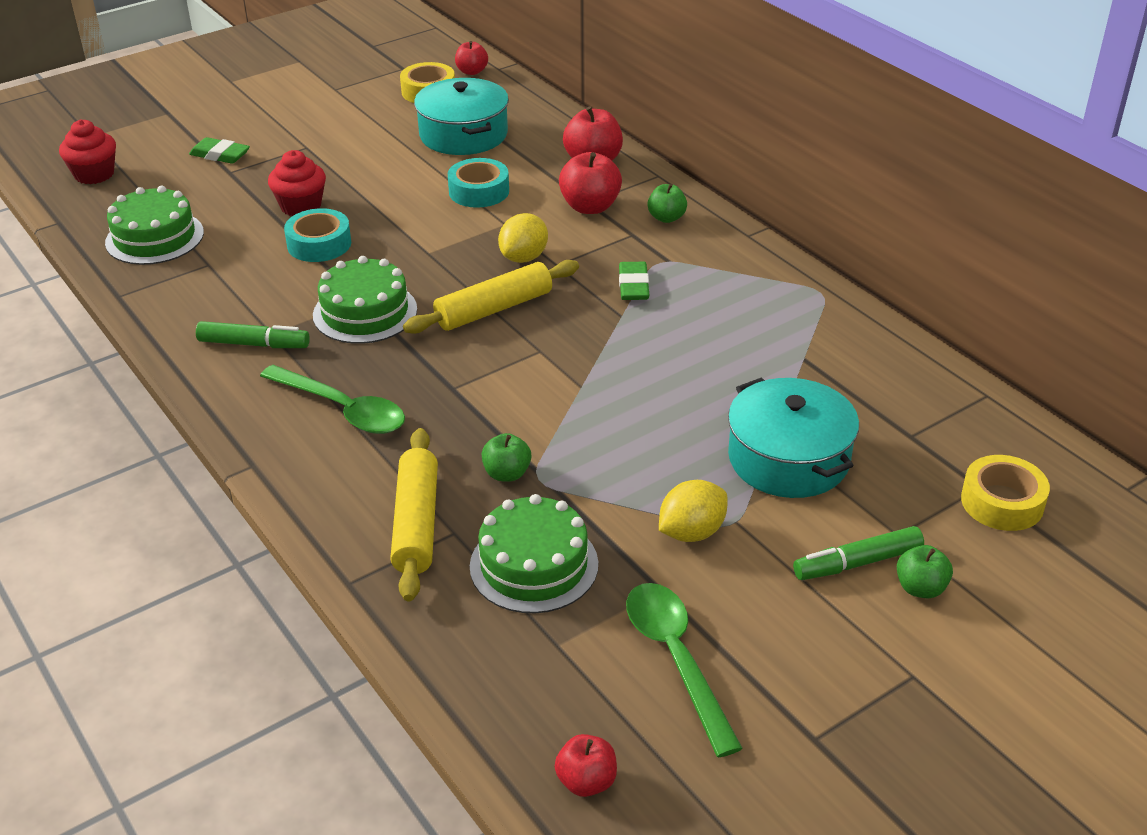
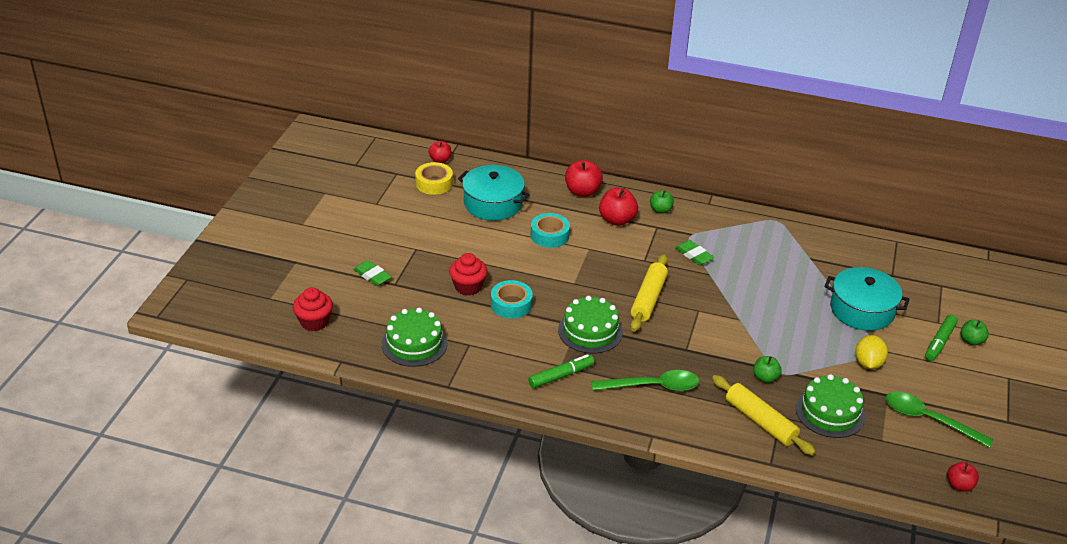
camera: 40 degrees left, 0 degrees up
green eraser [189,137,250,164] -> green eraser turned 60 degrees clockwise [353,260,392,286]
yellow lemon [498,213,548,263] -> none
yellow tape [961,455,1050,531] -> none

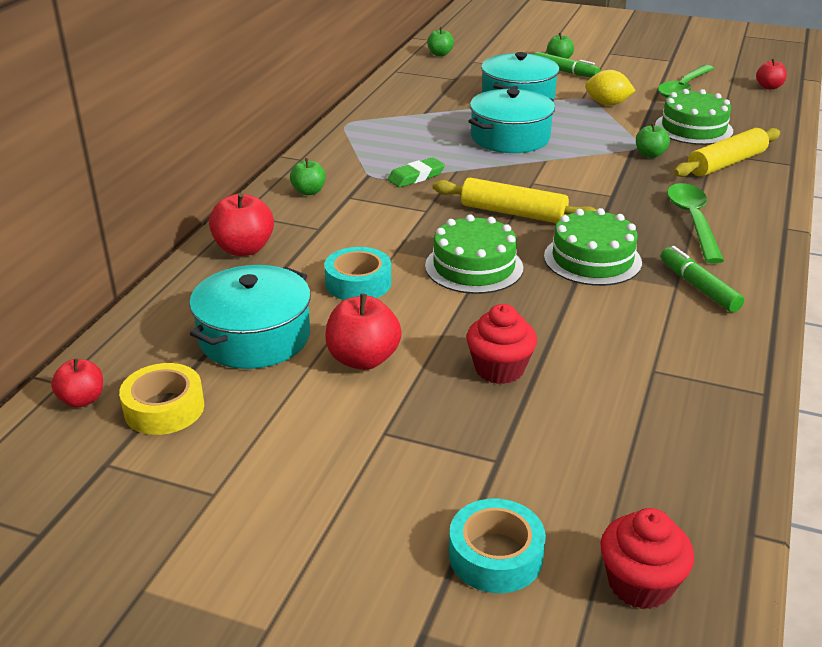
camera: 85 degrees left, 5 degrees down
green eraser [353,260,392,286] -> none
green cake [382,308,448,367] -> green cake moved to [425,215,523,294]
turquoise tape [491,280,533,319] -> turquoise tape moved to [449,499,546,593]
red apple [599,188,638,226] -> red apple moved to [325,293,402,370]
none -> green apple [427,27,454,56]
none -> turquoise pot [468,89,555,153]

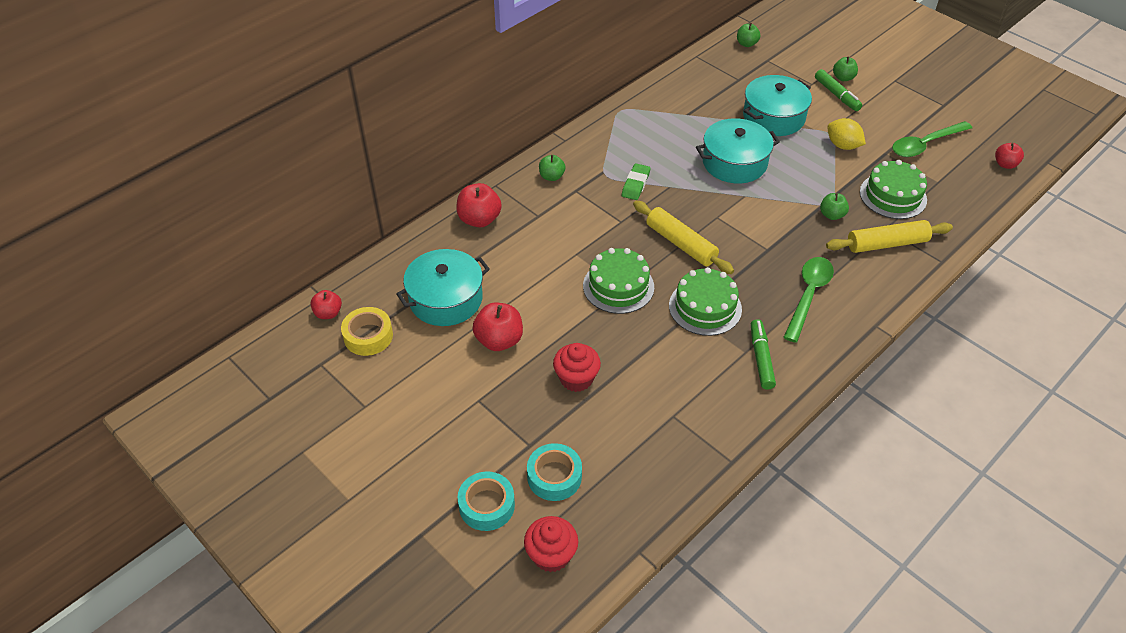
camera: 25 degrees right, 15 degrees up
turquoise tape [324,247,391,300] -> turquoise tape moved to [527,443,582,501]
green eraser [387,157,445,188] -> green eraser turned 60 degrees counterclockwise [622,163,650,200]

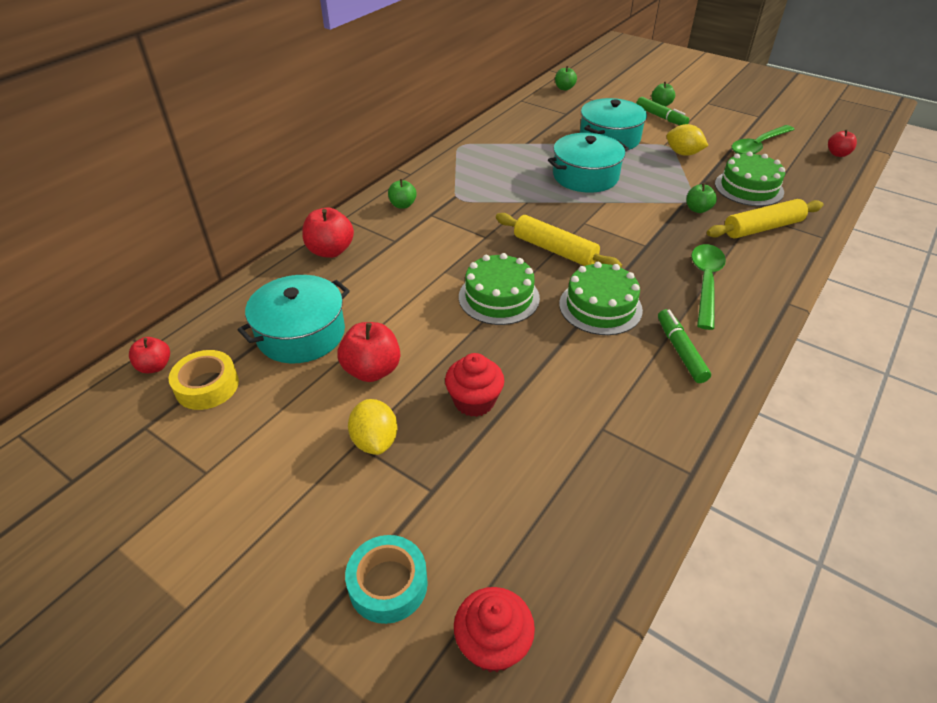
camera: 10 degrees left, 5 degrees down
turquoise tape [527,443,582,501] -> none
green eraser [622,163,650,200] -> none
none -> yellow lemon [348,399,398,455]

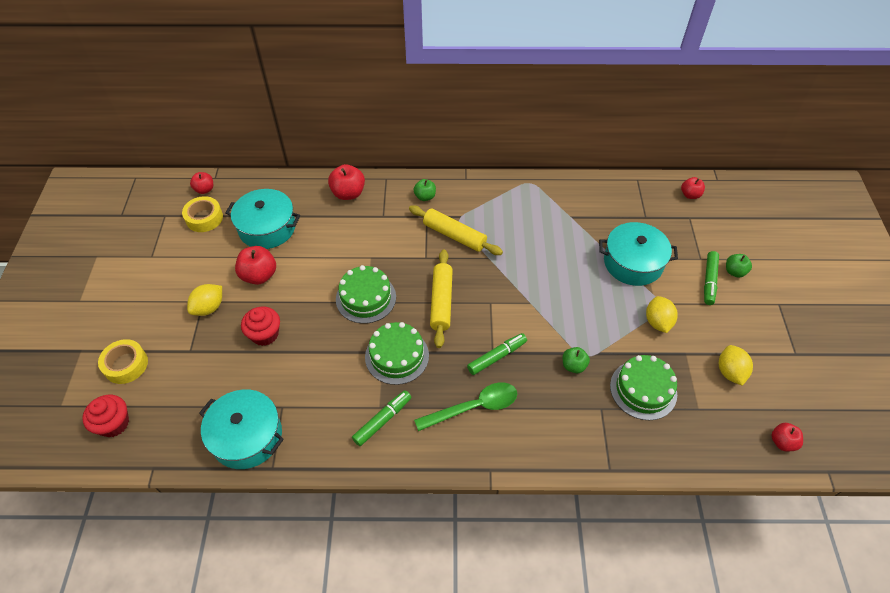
camera: 55 degrees right, 10 degrees up
turquoise tape [345,535,428,624] -> yellow tape [98,339,148,384]
turquoise pot [548,133,629,193] -> turquoise pot moved to [199,389,284,469]
green apple [555,66,577,91] -> red apple [681,177,705,199]
yellow rolling pin [707,199,823,238] -> yellow rolling pin moved to [409,205,503,255]
green spoon [732,125,795,154] -> yellow lemon [719,345,753,386]
none -> green marker [467,333,527,375]

